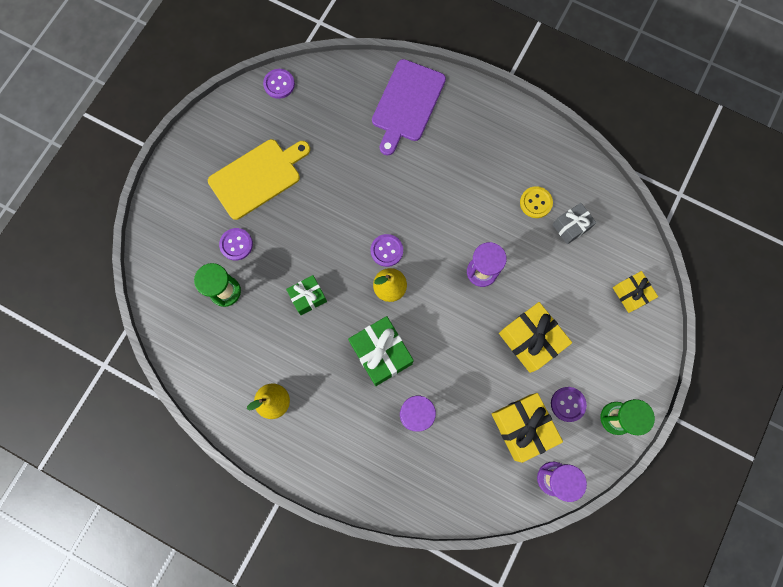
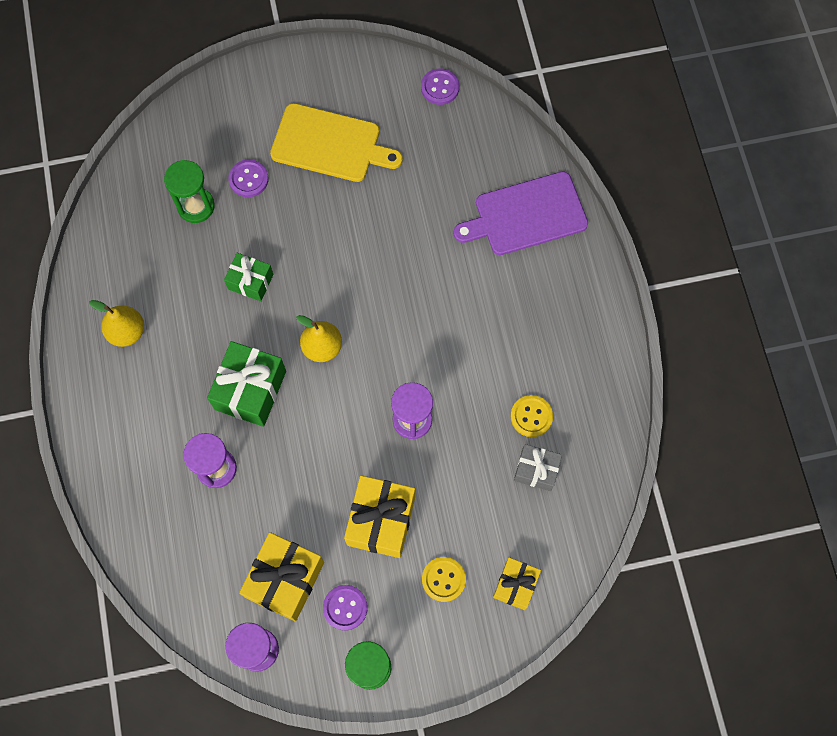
camera: 50 degrees right, 5 degrees down
purple button [371,234,403,267] -> none
none -> yellow button [422,557,466,602]

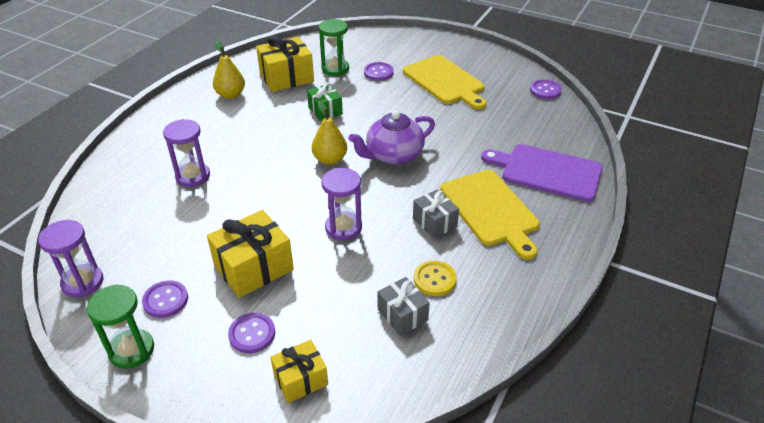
camera: 40 degrees right, 30 degrees down
green gift [207,341,286,427] -> none
yellow gift [239,532,324,622] -> yellow gift moved to [256,35,314,92]
yellow button [422,557,466,602] -> purple button [228,313,275,353]
none -> purple teapot [348,111,435,165]
none -> grey gift [413,189,459,238]
none -> yellow cutting board [440,170,540,260]

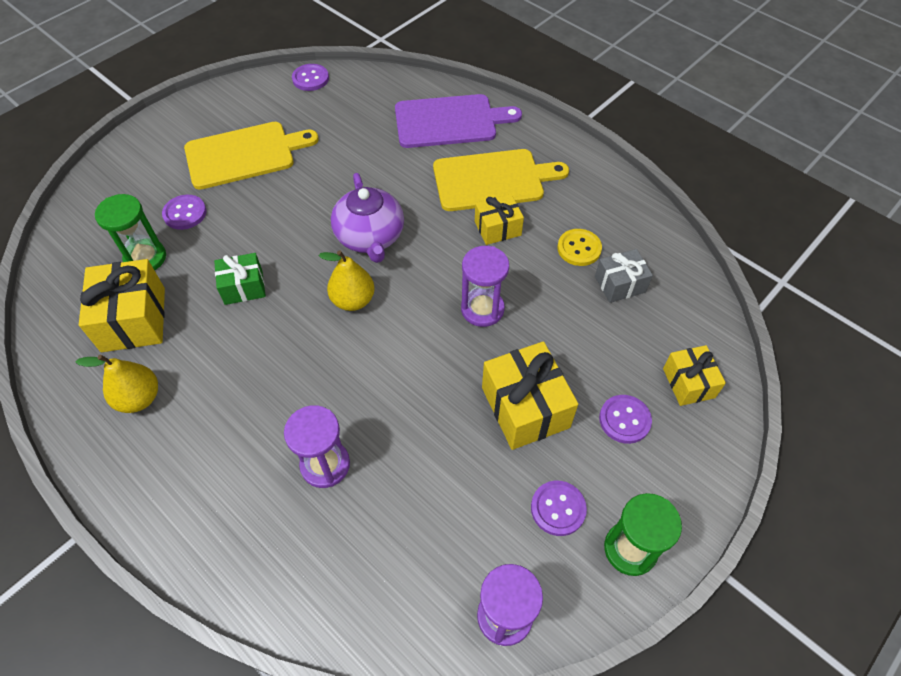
camera: 75 degrees left, 15 degrees up
grey gift [413,189,459,238] -> yellow gift [475,194,524,245]
purple cutting board [481,144,603,202] -> purple cutting board turned 135 degrees counterclockwise [395,94,522,148]

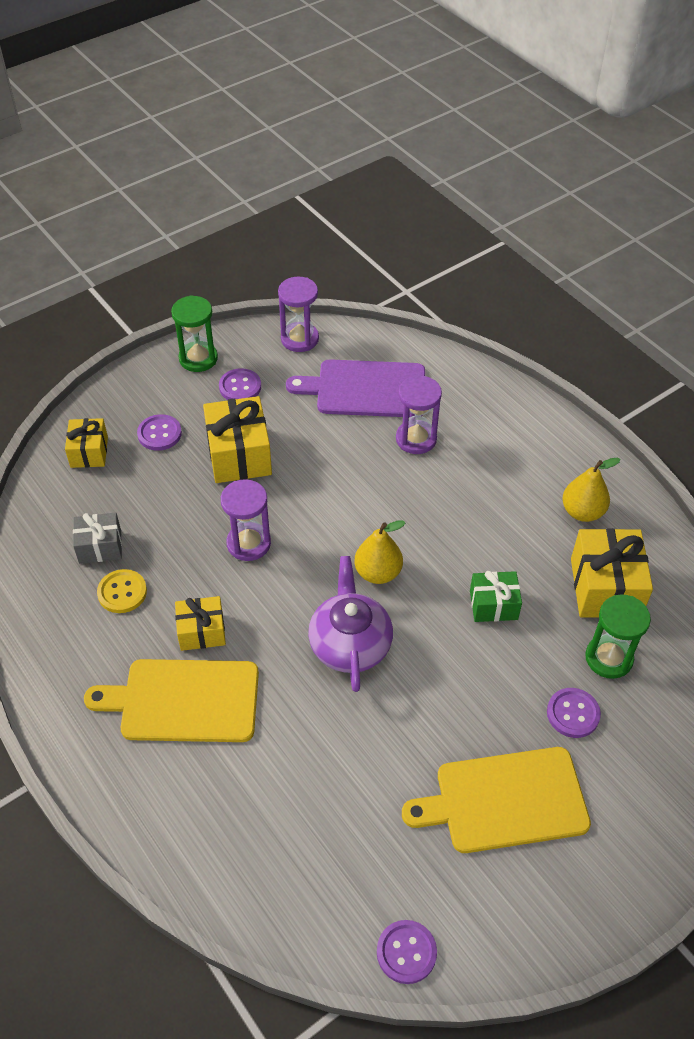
camera: 170 degrees left, 5 degrees down
purple cutting board [395,94,522,148] -> purple cutting board moved to [286,359,425,417]

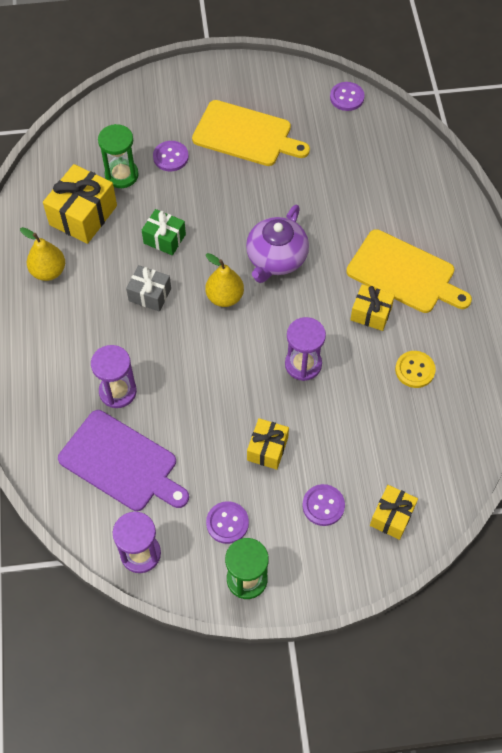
camera: 150 degrees left, 10 degrees up
grey gift [73,513,122,564] -> grey gift moved to [126,265,171,312]
yellow gift [203,396,272,483] -> yellow gift [247,418,289,470], size x0.61

